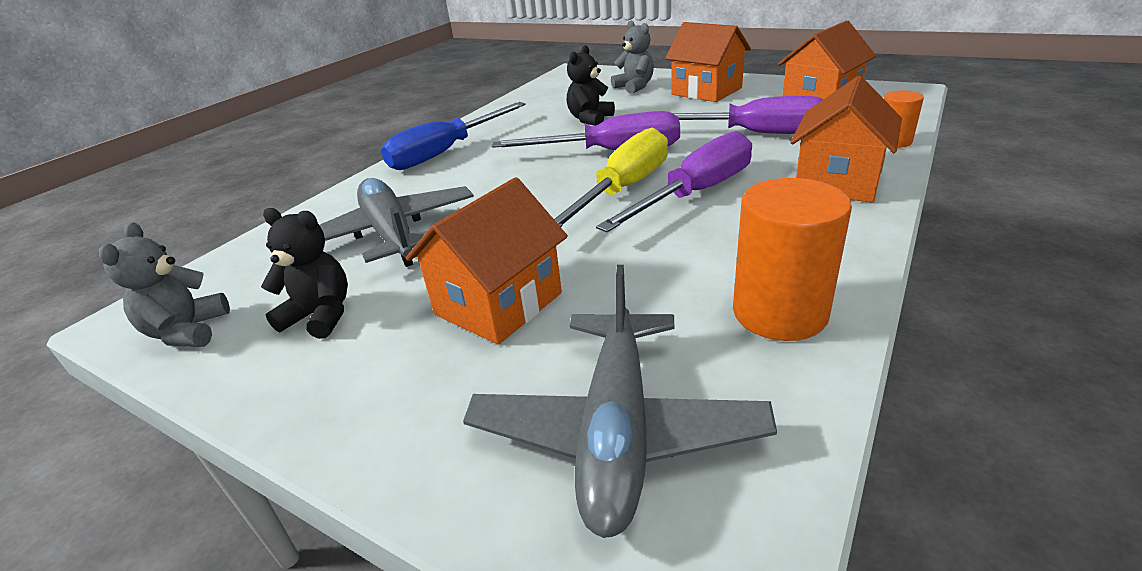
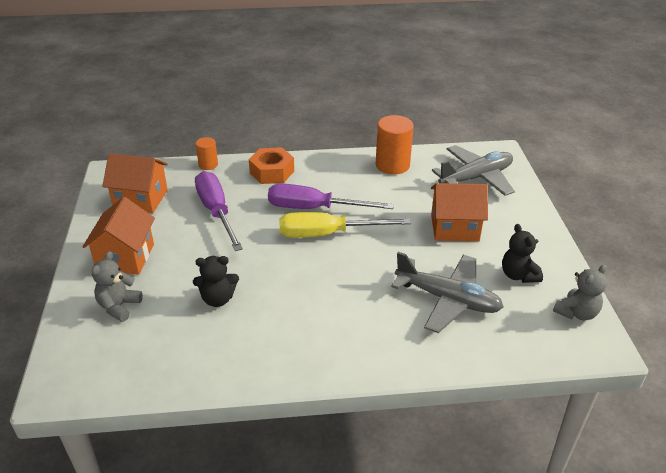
camera: 130 degrees left, 5 degrees up
grey plane [320,178,474,267] -> grey plane turned 90 degrees counterclockwise [391,252,503,333]
blue screwdriver [381,102,526,170] -> none
purple screwdriver [492,111,680,150] -> none
orange house [790,76,902,202] -> orange nut [249,147,294,184]

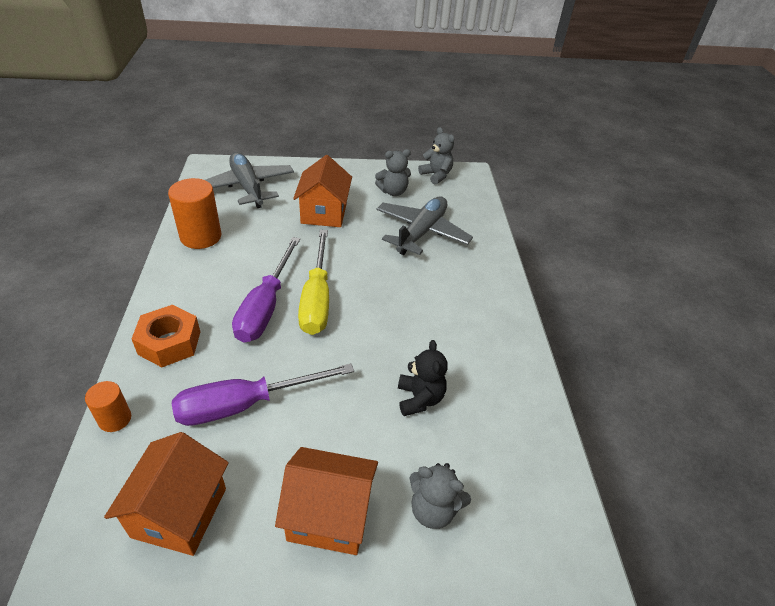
camera: 90 degrees left, 5 degrees up
black teddy bear [502,224,543,283] -> grey teddy bear [375,149,411,196]

